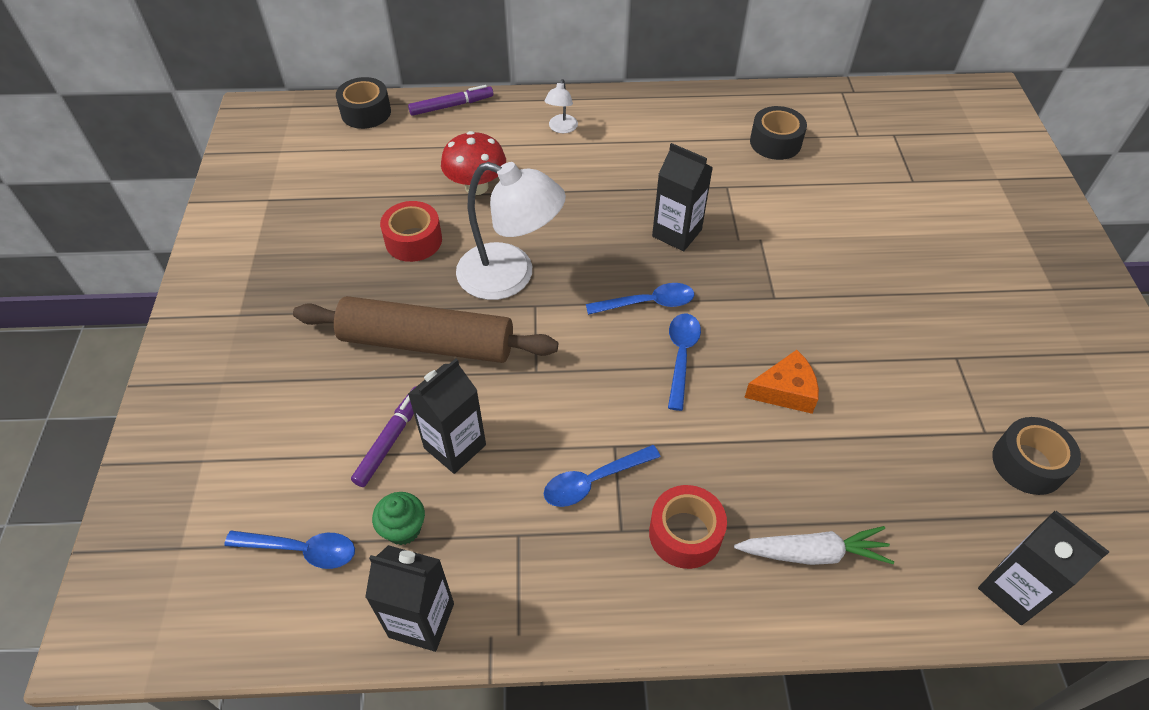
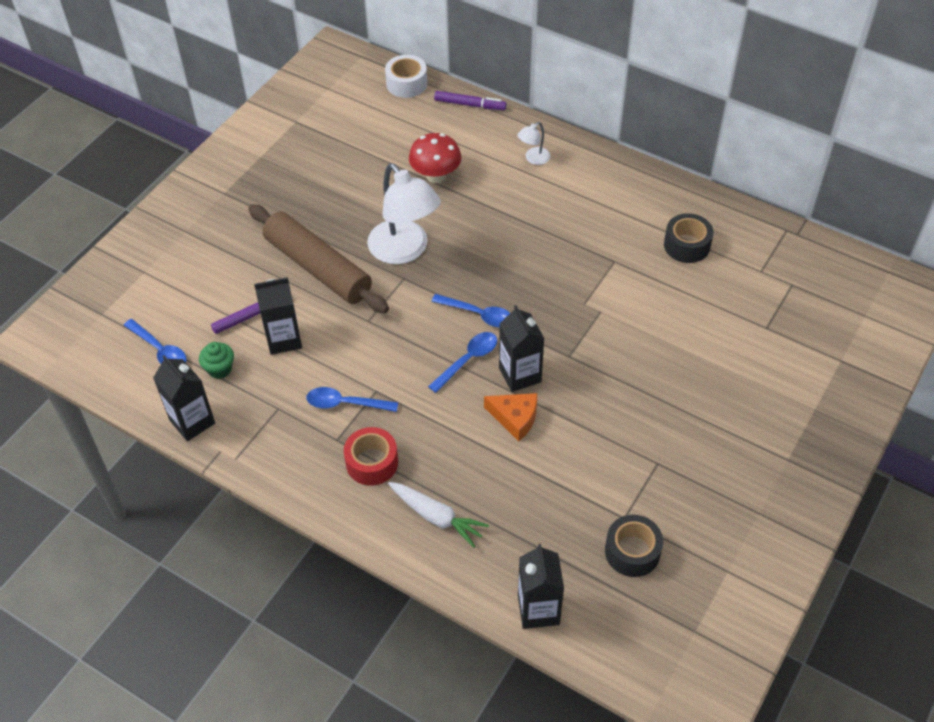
camera: 35 degrees right, 0 degrees up
black tape [336,77,391,129] -> white tape [385,55,427,98]
red tape [380,201,442,262] -> none
black carton [652,143,713,251] -> black carton moved to [499,305,545,392]

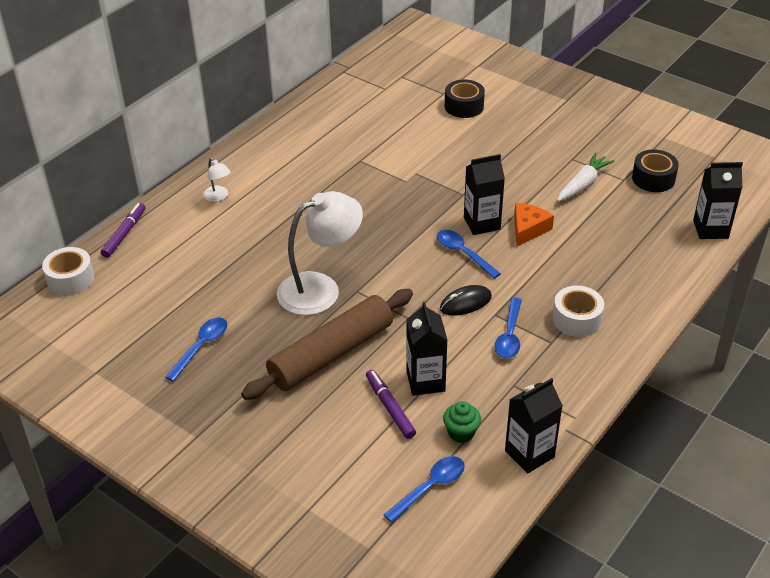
camera: 85 degrees left, 10 degrees down
red tape [344,427,398,485] -> white tape [553,286,604,337]
white carrot [388,482,489,548] -> white carrot moved to [557,153,615,202]
red mushroom [409,133,462,183] -> none
blue spoon [431,294,510,327] -> blue spoon moved to [165,317,227,382]
black tape [664,213,714,263] -> black tape moved to [445,80,485,118]
none -> black mouse [440,285,492,316]

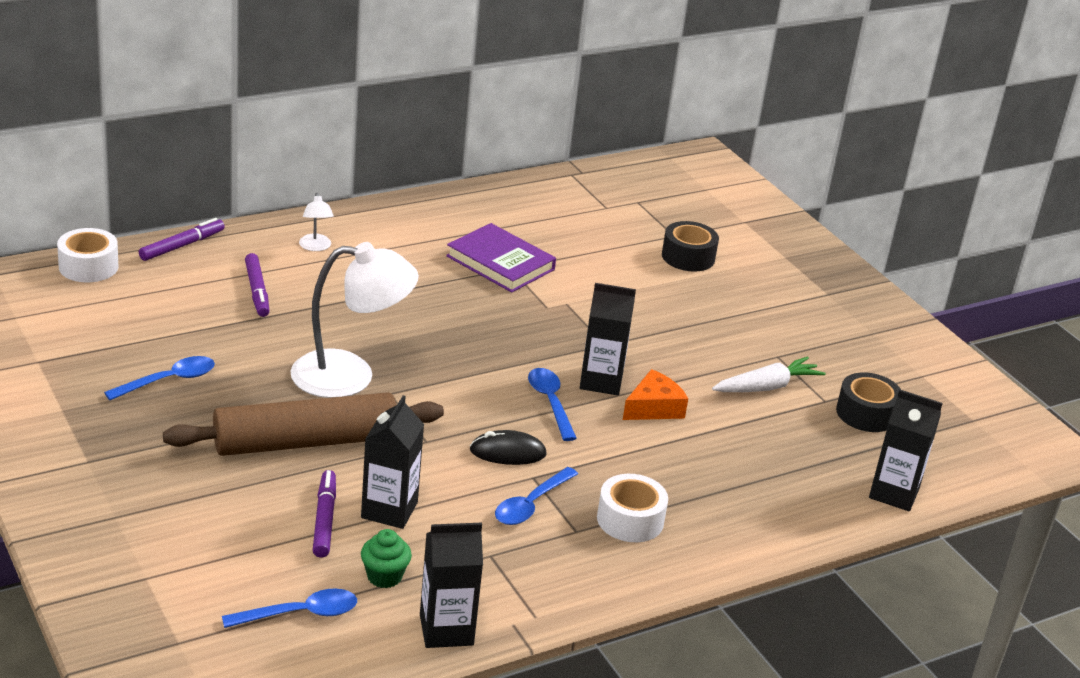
camera: 20 degrees right, 10 degrees down
none -> purple marker [245,253,269,317]
none -> purple book [446,223,556,293]

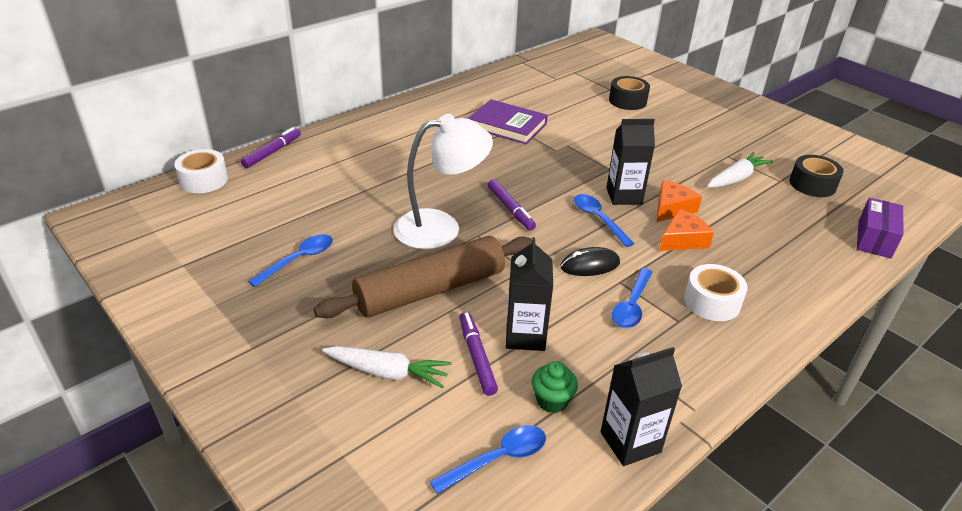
camera: 10 degrees left, 5 degrees up
purple marker [245,253,269,317] -> purple marker moved to [488,179,536,231]
white lamp [299,192,334,251] -> none
black carton [869,390,943,511] -> purple box [857,197,904,259]
none -> white carrot [322,346,451,388]
none -> orange cheese [659,209,714,251]

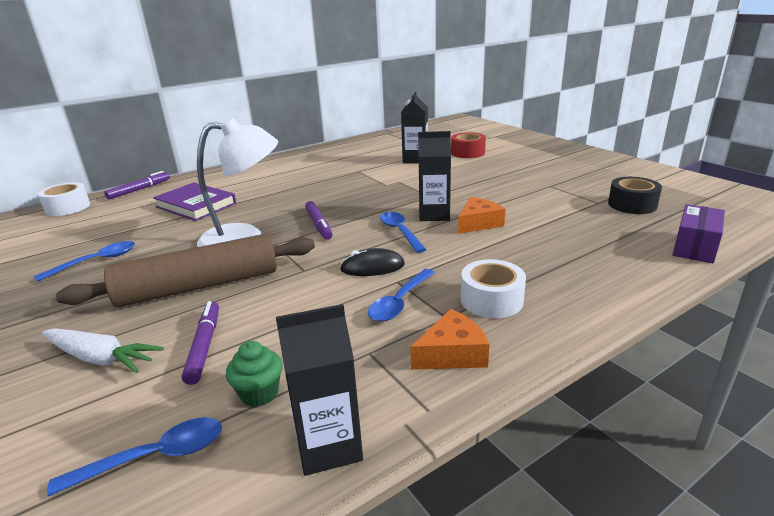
camera: 10 degrees right, 10 degrees down
purple book [468,99,548,144] -> purple book moved to [153,182,236,221]
black carton [506,237,553,351] -> black carton moved to [401,92,428,164]
black tape [609,76,650,110] -> red tape [451,132,486,158]
orange cheese [659,209,714,251] -> orange cheese moved to [410,309,489,370]
white carrot [707,152,773,188] -> none

